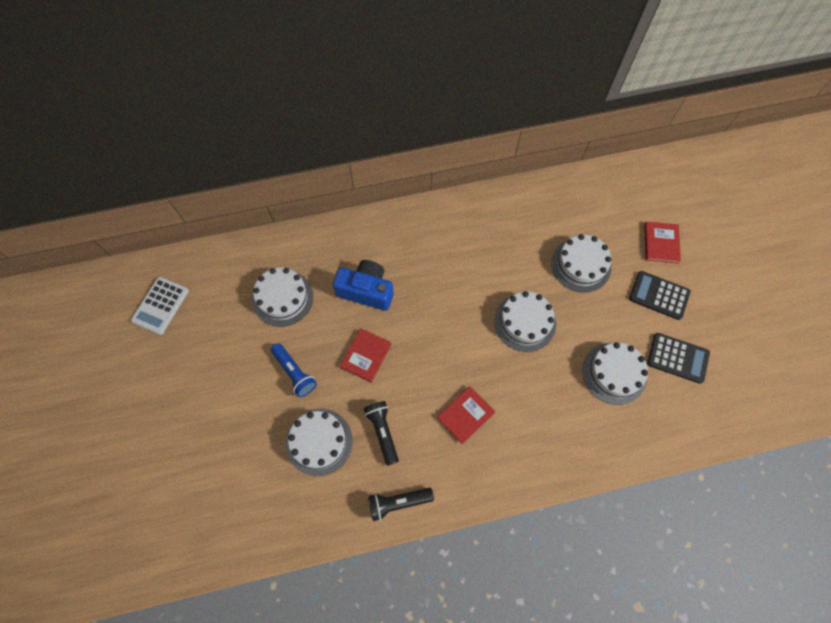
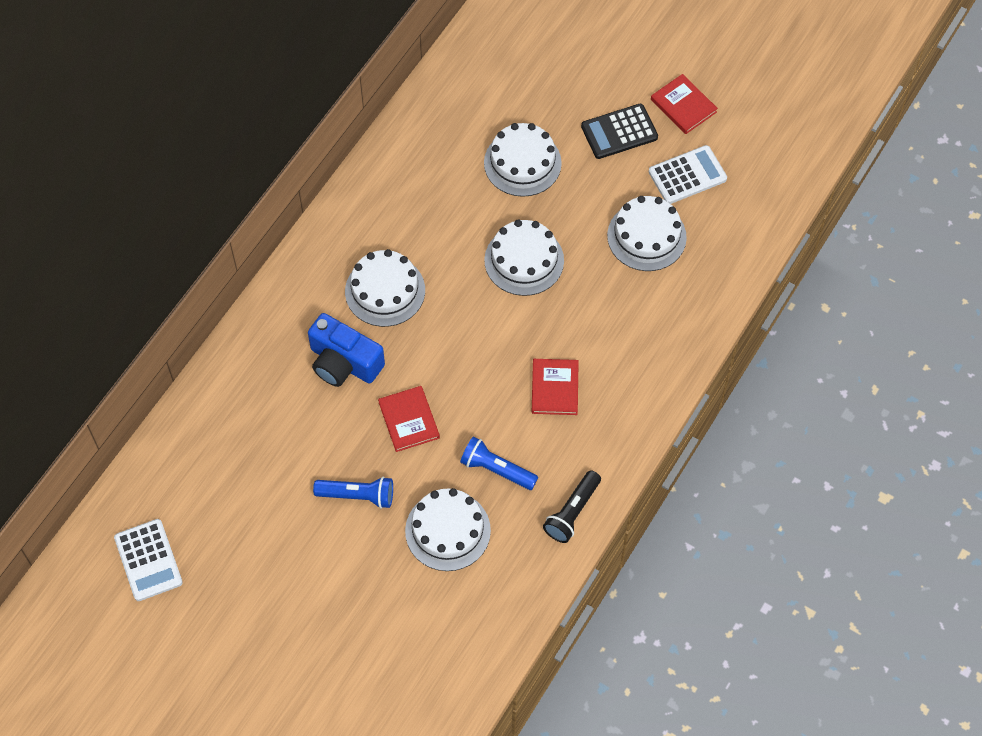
camera: 45 degrees left, 5 degrees down
white cake [252,268,313,327] -> white cake moved to [345,249,425,327]
blue camera [333,260,394,311] -> blue camera turned 120 degrees counterclockwise [308,313,385,387]
black flashlight [363,401,399,466] -> blue flashlight [460,437,538,490]
red book [644,222,681,263] -> red book moved to [651,74,718,134]
black calculator [647,333,710,384] -> white calculator [649,145,727,204]

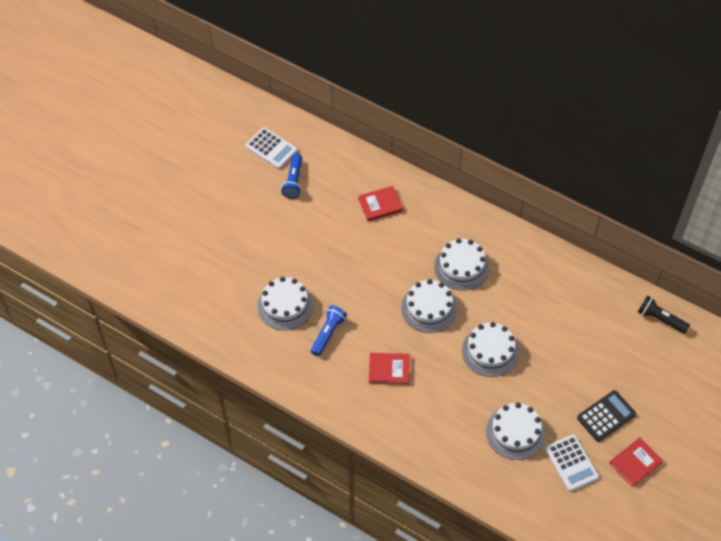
camera: 90 degrees right, 5 degrees down
white calculator [114,519,183,601] -> white calculator turned 120 degrees counterclockwise [246,127,298,169]
blue camera [308,313,385,387] -> none
blue flashlight [313,477,393,509] -> blue flashlight moved to [281,153,302,198]
red book [378,386,440,452] -> red book moved to [358,186,403,221]
white cake [484,123,562,197] -> white cake moved to [401,279,457,333]
black flashlight [543,470,601,543] -> black flashlight moved to [638,295,690,334]
black calculator [581,104,658,159] -> black calculator turned 75 degrees clockwise [577,390,636,442]

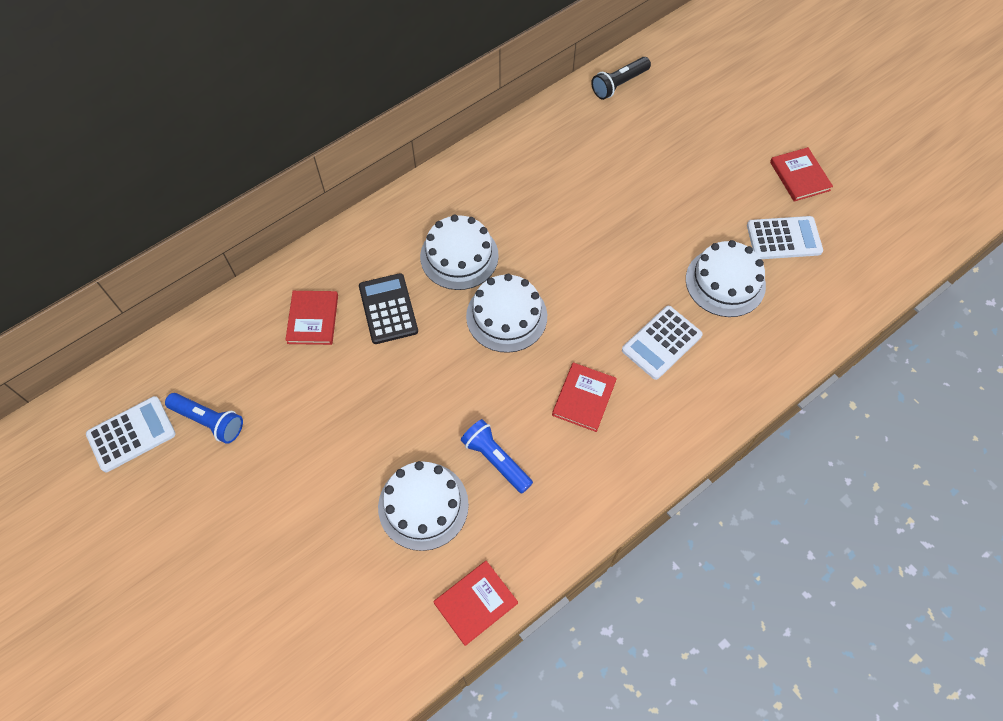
camera: 70 degrees left, 5 degrees up
white cake [462,322,519,377] -> none
black calculator [577,390,636,442] -> black calculator moved to [359,273,418,344]
none -> red book [433,561,518,646]
none -> white calculator [622,306,703,380]

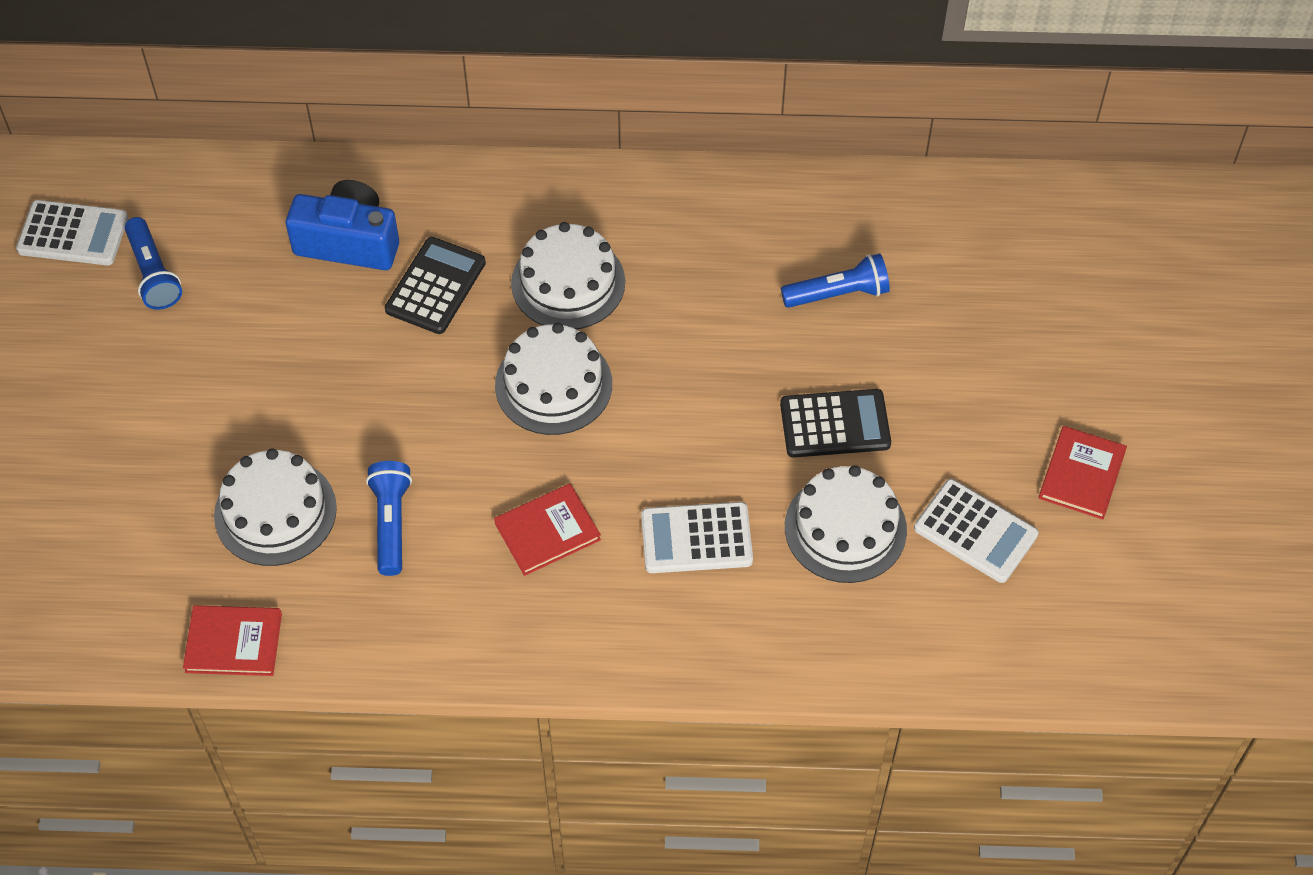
camera: 40 degrees right, 5 degrees down
red book [285,291,338,345] -> blue camera [286,180,399,270]
black flashlight [591,57,651,100] -> none
none -> black calculator [780,389,891,458]
none -> blue flashlight [781,253,890,308]

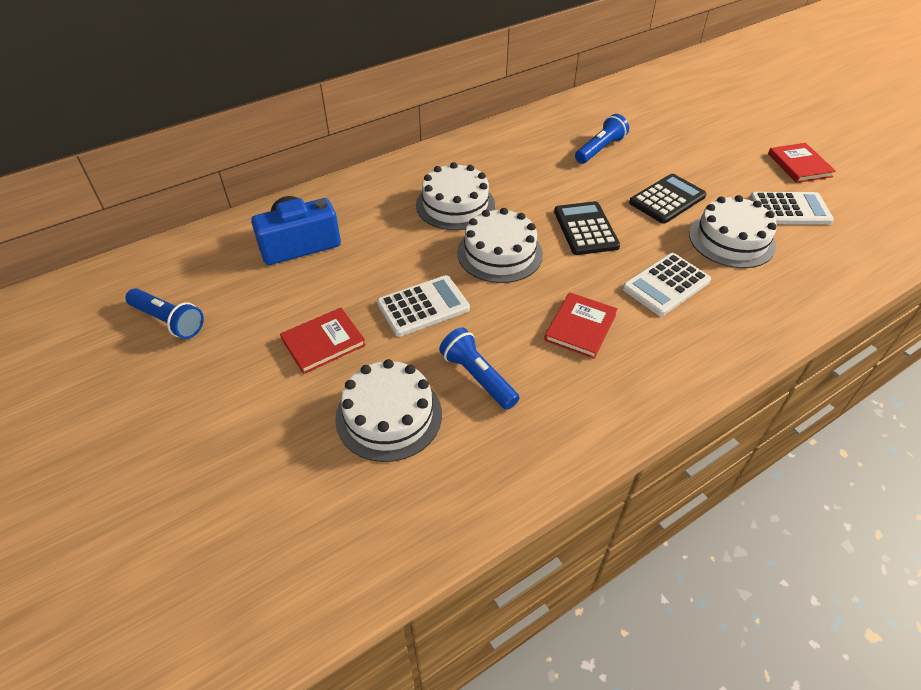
camera: 35 degrees left, 10 degrees down
white calculator [16,200,128,265] -> white calculator moved to [377,275,470,337]
red book [183,605,282,676] -> red book moved to [280,308,366,374]
black calculator [385,237,486,334] -> black calculator moved to [554,201,620,255]

